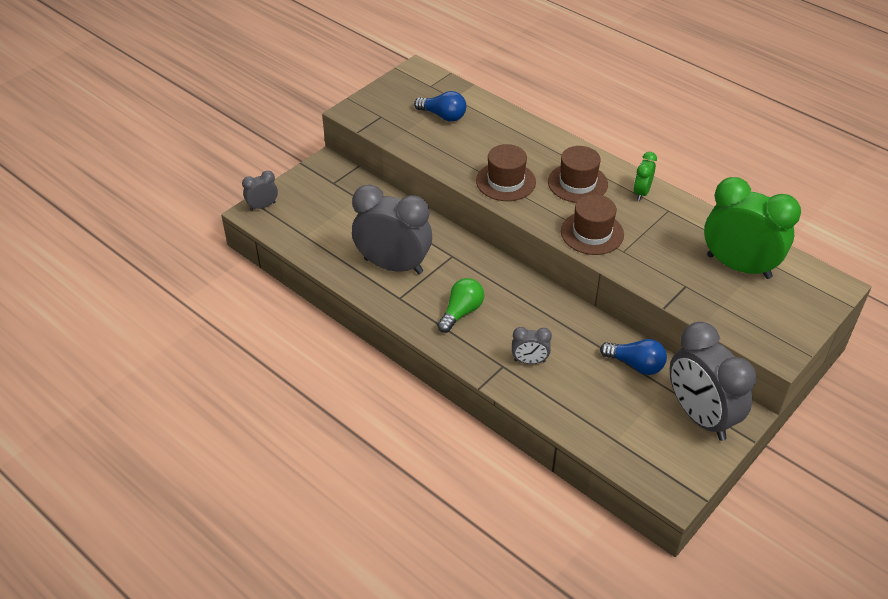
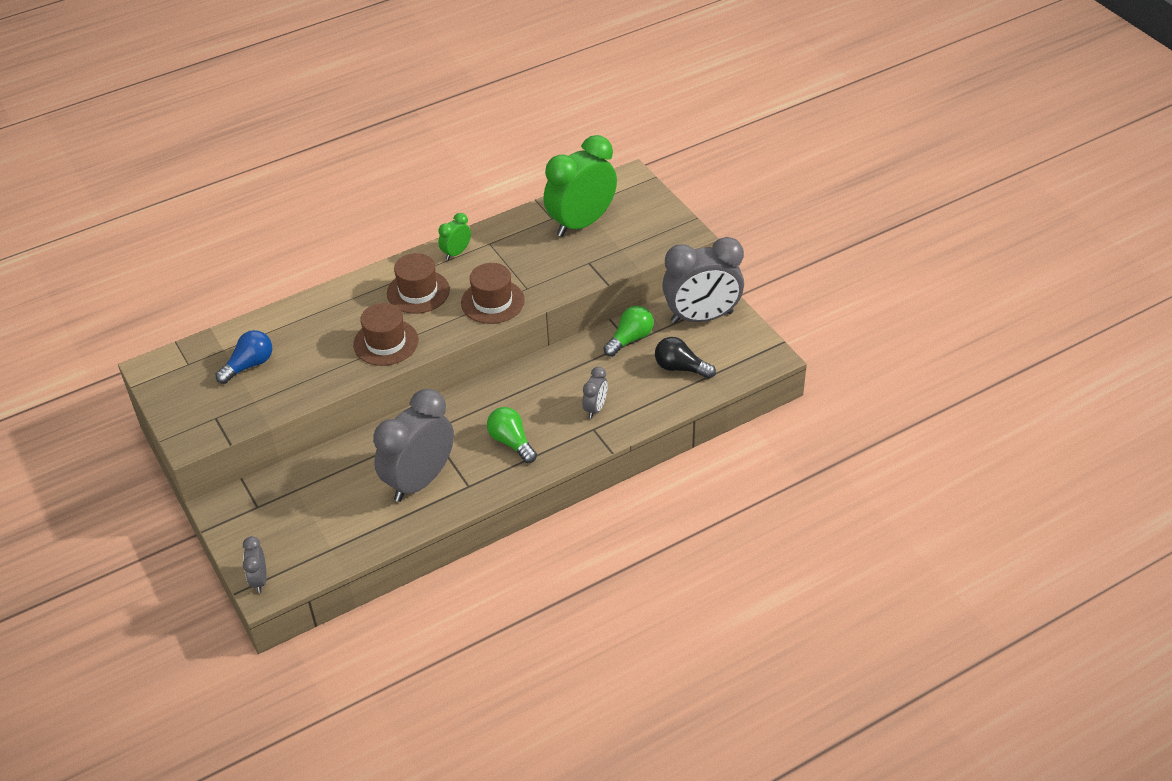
camera: 70 degrees left, 0 degrees up
blue light bulb [600,339,667,375] -> green light bulb [604,306,654,357]
green clock [633,152,657,201] -> green clock turned 90 degrees clockwise [438,213,471,260]
none -> black light bulb [655,337,716,379]

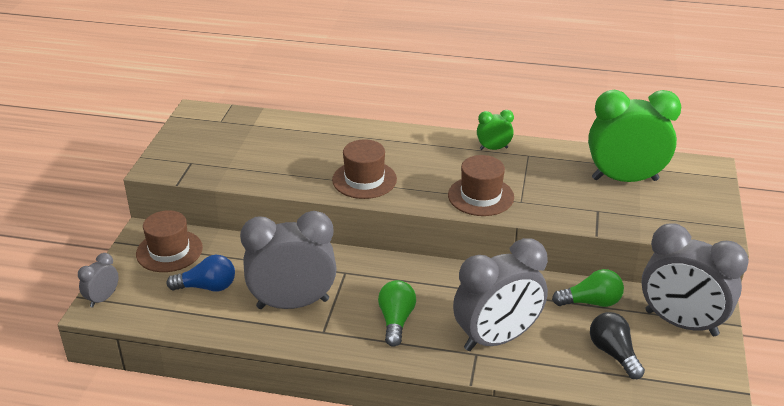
camera: 40 degrees right, 10 degrees down
blue light bulb [216,330,272,384] -> blue light bulb moved to [166,255,235,291]
brown hat [387,253,450,314] -> brown hat moved to [136,210,203,272]
grey clock [583,367,608,418] -> grey clock [453,238,548,351], size x2.20

